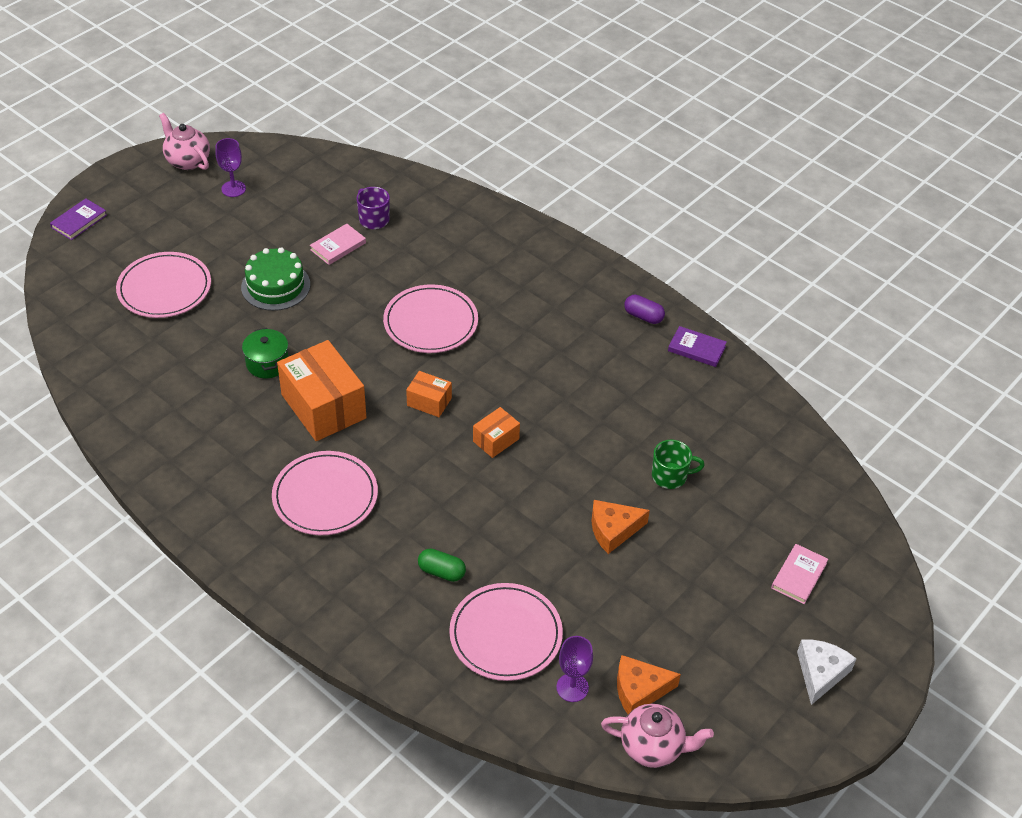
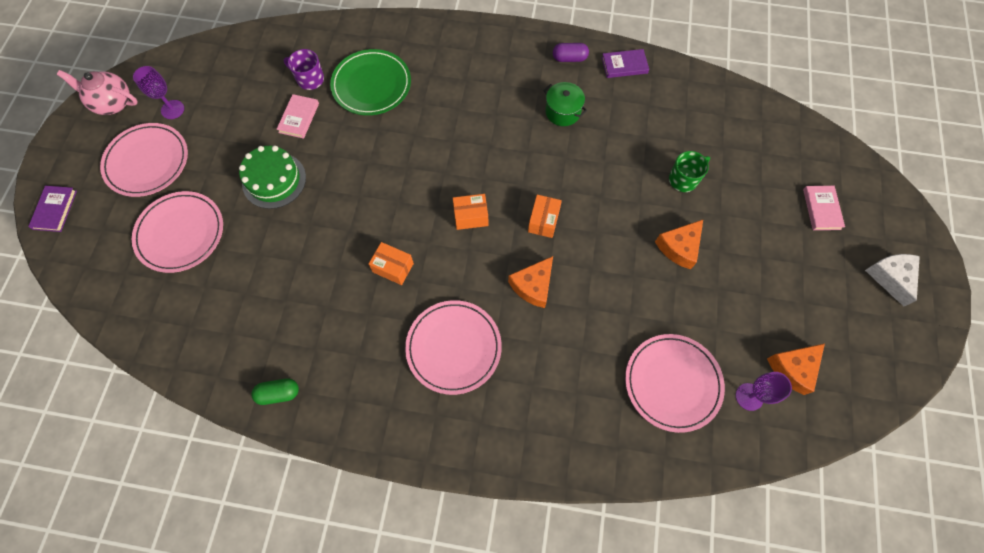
camera: 30 degrees left, 20 degrees up
green pot [242,328,289,378] -> green pot moved to [544,82,587,126]
orange box [277,340,367,441] -> orange box [369,242,414,285], size x0.50
pink plate [383,284,478,353] -> pink plate moved to [100,123,188,197]
green capsule [418,548,466,582] -> green capsule moved to [251,379,299,405]
pink teapot [601,704,714,768] -> none
none -> green plate [330,49,411,115]
none -> orange cheese [508,256,553,308]

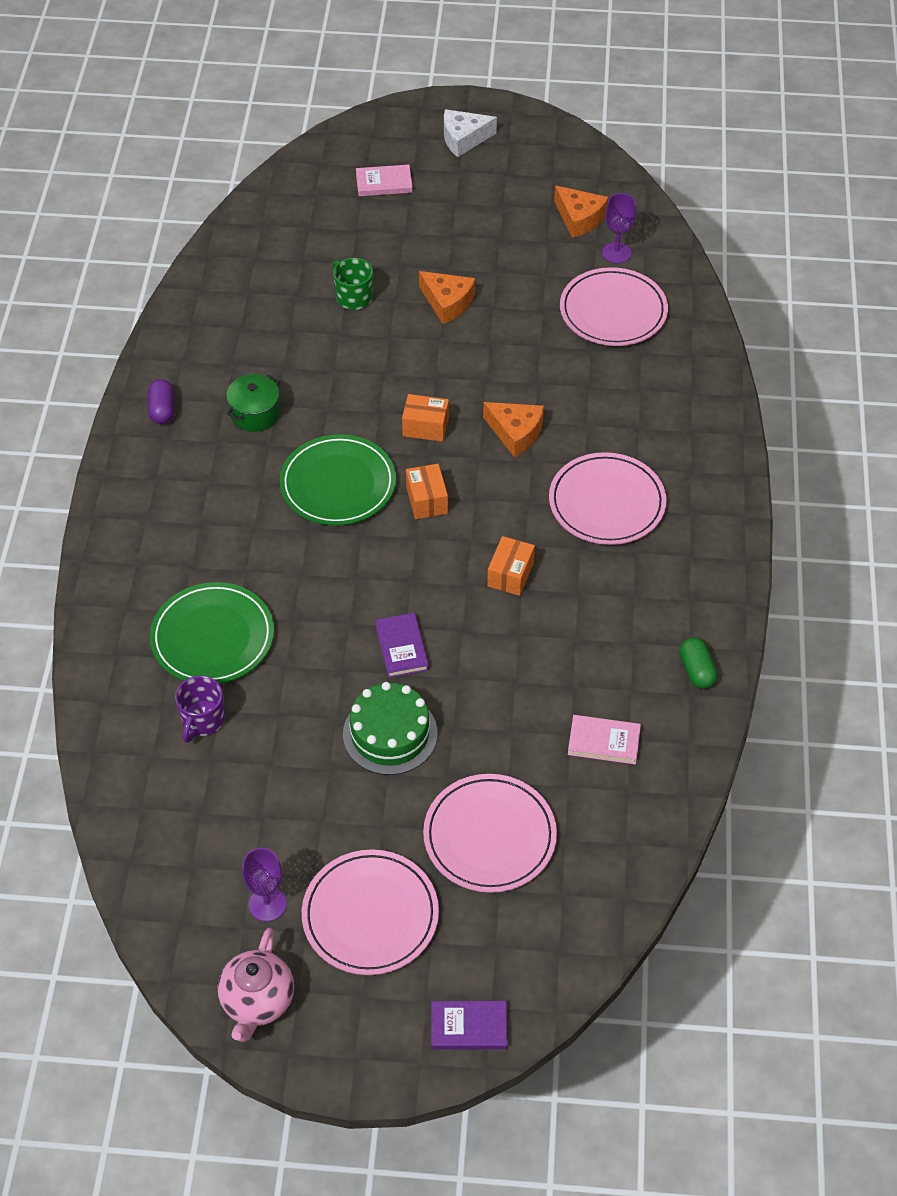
camera: 95 degrees left, 15 degrees down
pink book [277,94,319,139] -> pink book moved to [568,715,641,764]
purple book [602,49,649,78] -> purple book moved to [375,613,429,678]
none -> green plate [280,434,396,525]

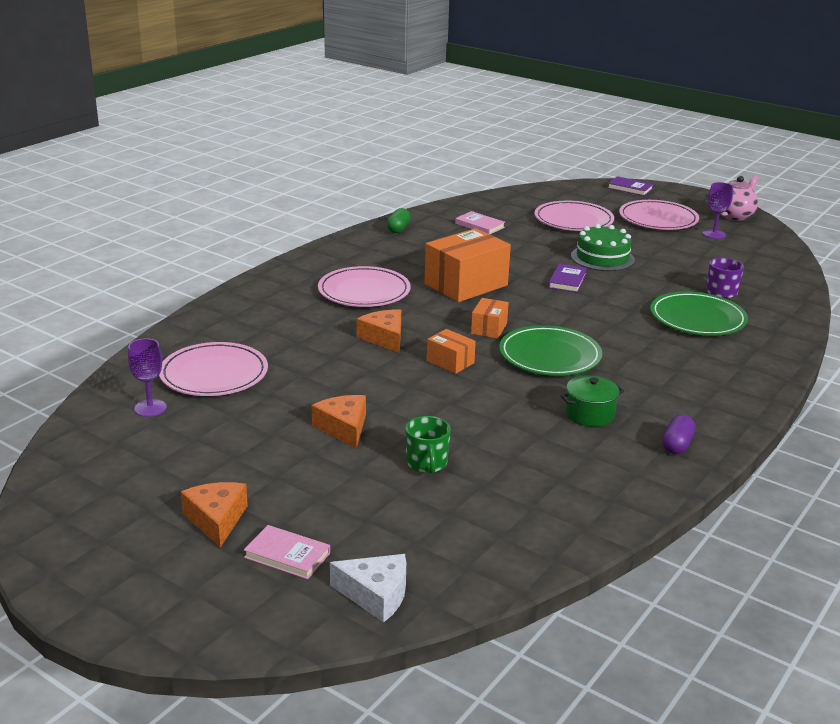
camera: 150 degrees left, 25 degrees down
white cheese [444,109,497,157] -> white cheese moved to [330,554,406,623]
orange box [487,536,535,596] -> orange box [425,228,511,302], size x2.01
orange cheese [554,186,608,238] -> orange cheese moved to [181,482,248,548]

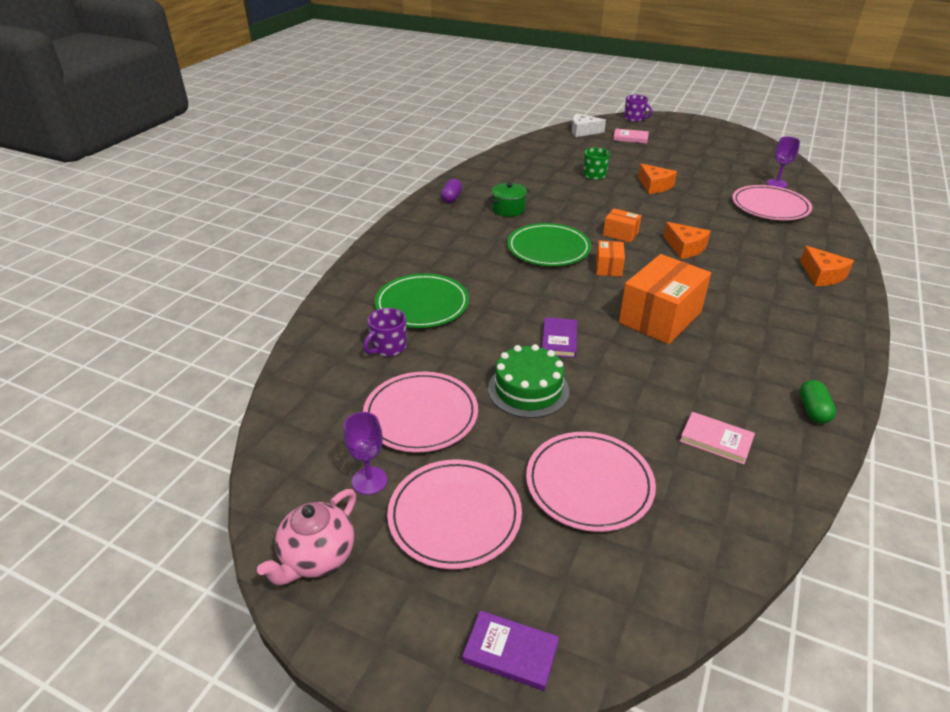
camera: 170 degrees right, 10 degrees up
orange cheese [181,482,248,548] -> orange cheese moved to [800,246,854,286]
pink plate [318,266,411,307] -> pink plate moved to [363,372,478,453]
none -> purple mug [624,95,652,122]

